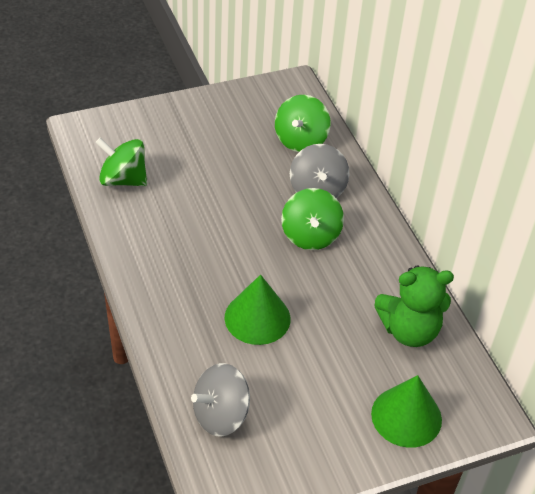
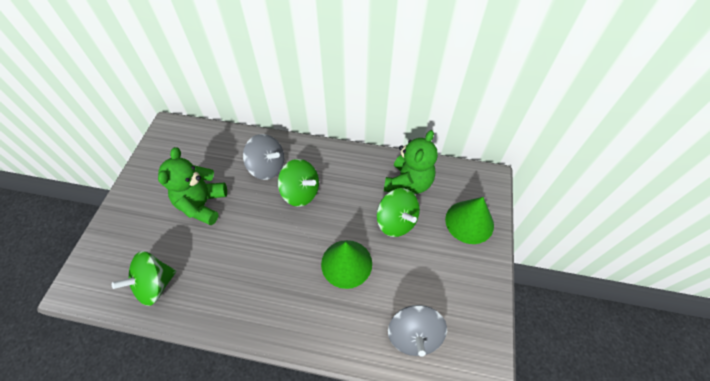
camera: 55 degrees left, 10 degrees up
green spinning top [275,95,331,152] -> green spinning top moved to [376,188,420,237]
none -> green teddy bear [158,147,227,225]

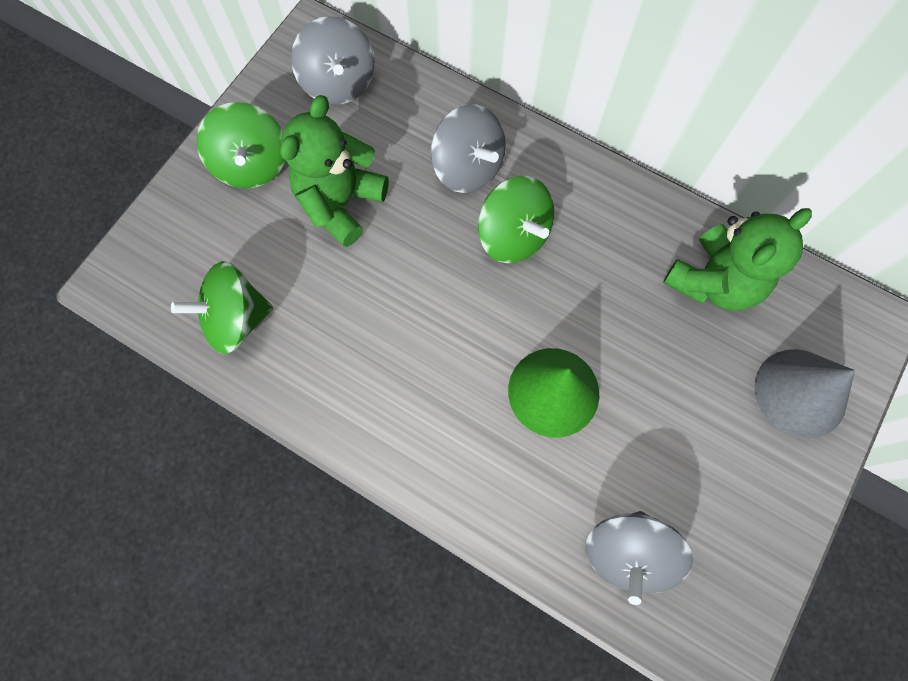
camera: 20 degrees right, 15 degrees up
green spinning top [376,188,420,237] -> green spinning top moved to [197,102,285,188]
green cone [445,197,494,244] -> grey cone [755,349,855,439]
none -> grey spinning top [291,16,374,105]

